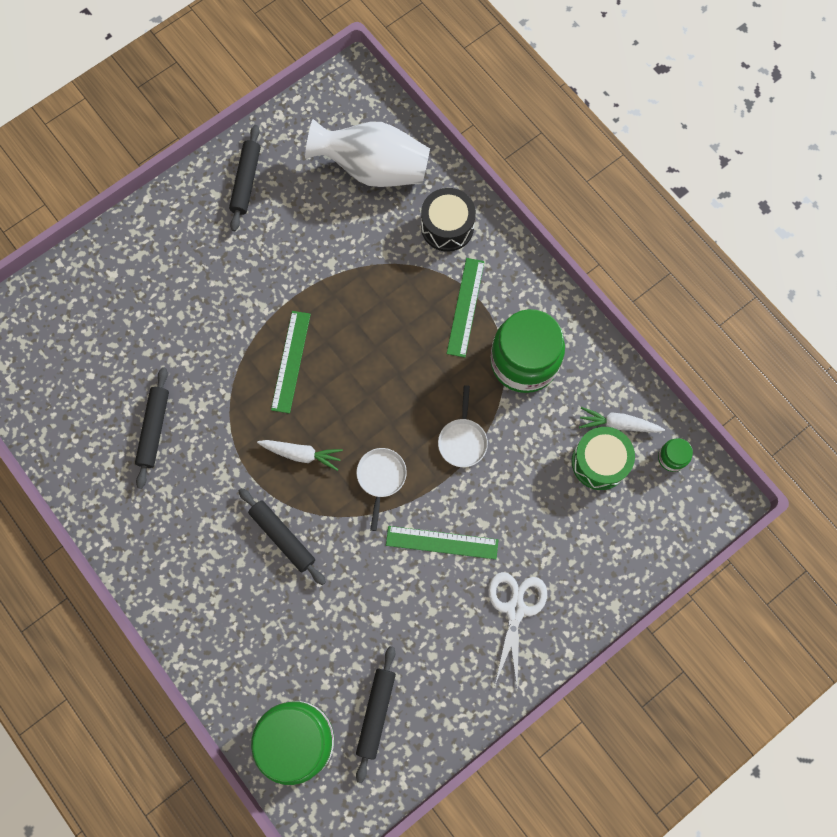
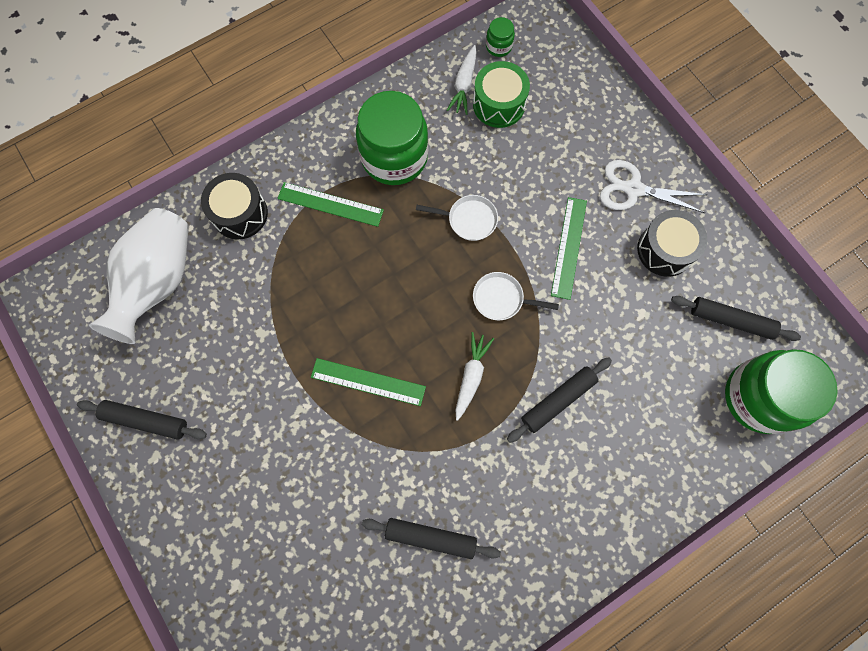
camera: 85 degrees left, 0 degrees up
none -> black drum [637,210,708,277]

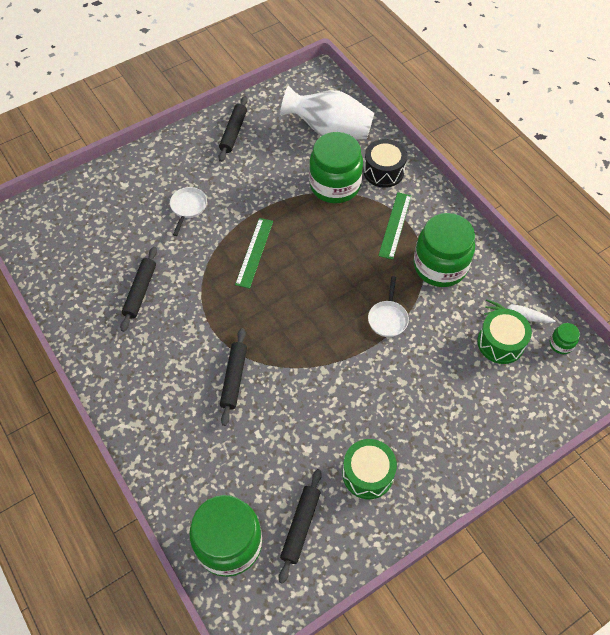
camera: 90 degrees right, 15 degrees down
white carrot [455,332,494,421] -> none
white pan [473,272,559,320] -> white pan moved to [170,187,207,236]
black rolling pin [507,357,612,443] -> black rolling pin turned 45 degrees clockwise [220,328,247,426]
green ruler [551,197,587,300] -> none
white scissors [600,160,708,213] -> none
black drum [637,210,708,277] -> green drum [342,439,397,499]
none -> green jar [309,132,363,203]

